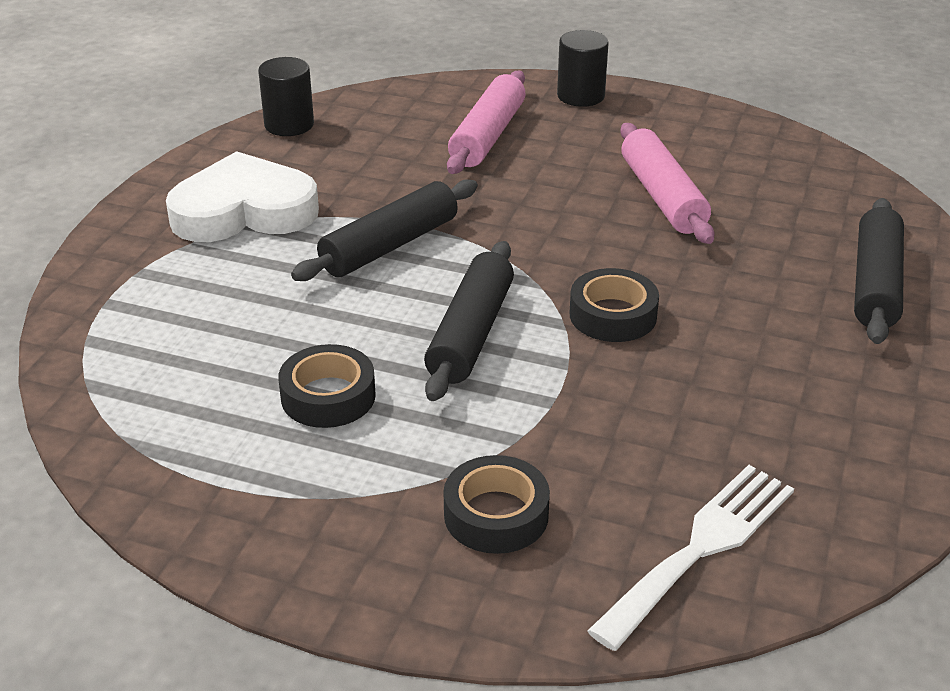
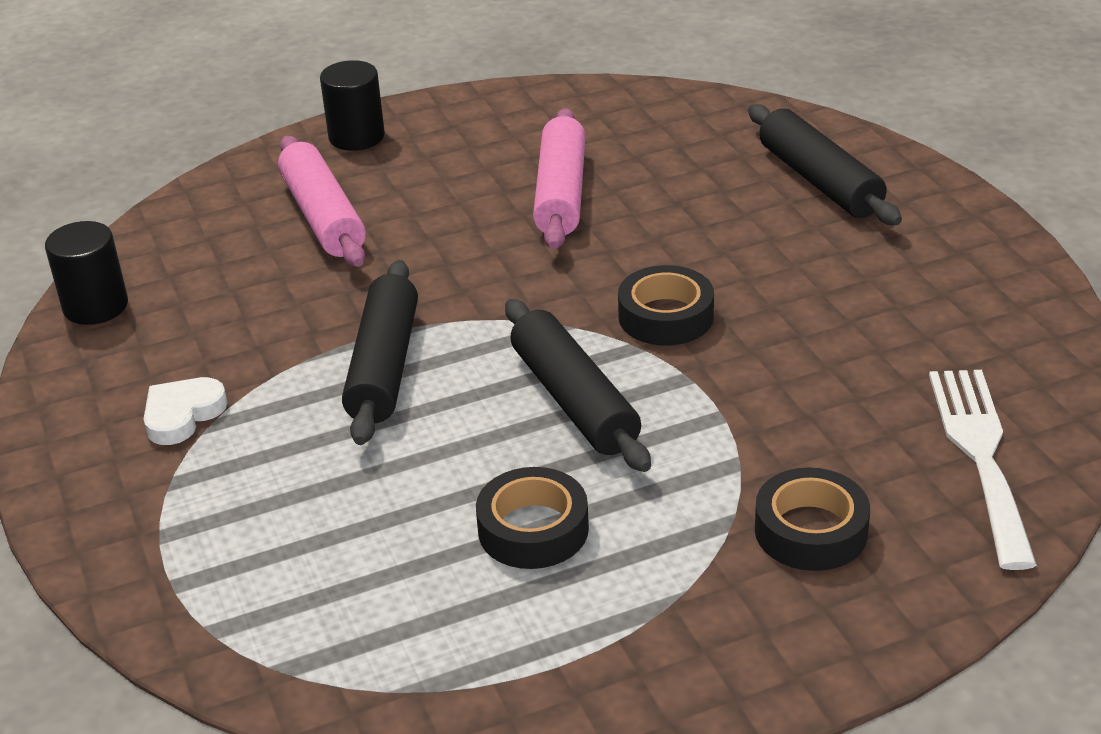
camera: 40 degrees left, 0 degrees up
white heart [166,151,319,242] -> white heart [144,377,228,445], size x0.48
pink rolling pin [620,123,715,244] -> pink rolling pin turned 60 degrees clockwise [533,108,586,249]

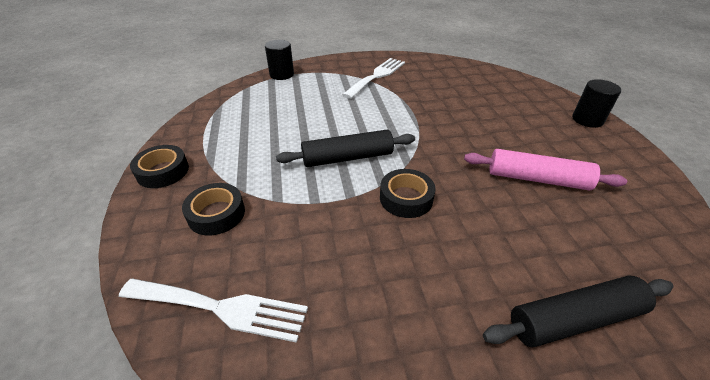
camera: 100 degrees right, 5 degrees up
black cylinder [45,221,128,325] -> black cylinder moved to [265,40,294,80]
white heart [144,377,228,445] -> white fork [342,58,405,99]
pink rolling pin [278,136,366,267] -> none
black rolling pin [342,260,418,445] -> none
black tape [476,467,589,569] -> black tape moved to [130,145,189,188]

